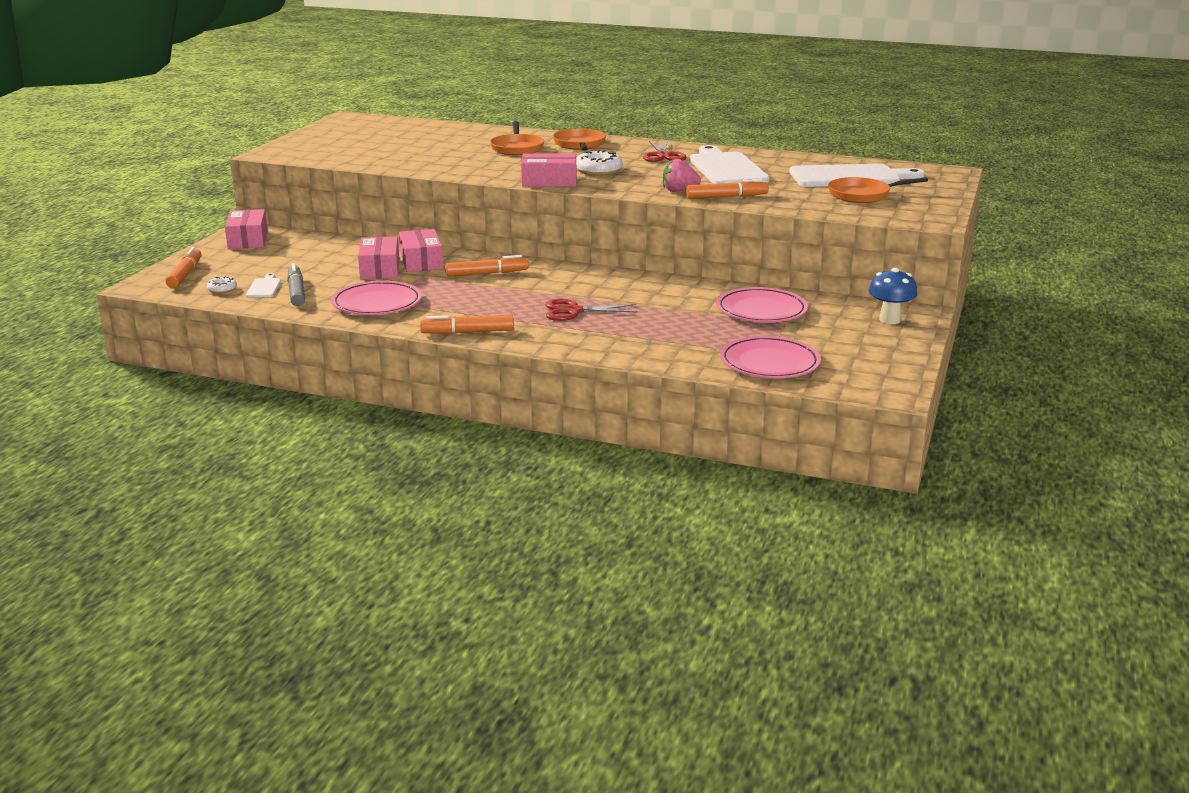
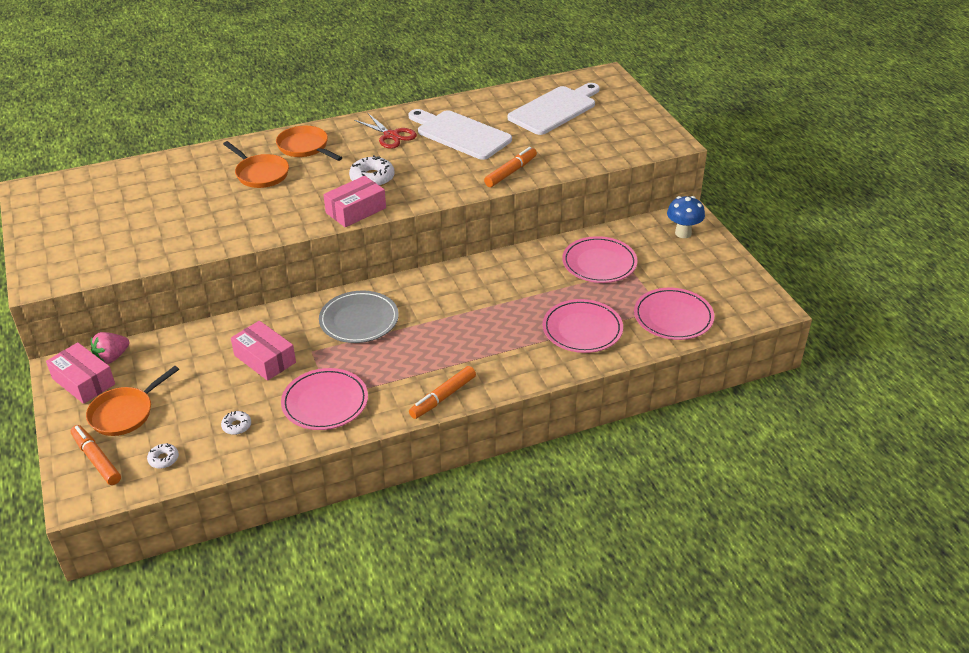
camera: 40 degrees left, 15 degrees up
white cutting board [246,273,281,298] -> none
grey marker [287,263,305,306] -> white donut [221,411,251,435]
pink box [399,229,443,272] -> none
orange marker [445,255,529,277] -> grey plate [319,291,399,343]
red scissors [545,299,638,321] -> none
pink strawberry [663,159,701,192] -> pink strawberry moved to [91,332,129,364]
orange pan [828,177,928,203] -> orange pan moved to [86,366,179,436]
none -> pink plate [543,299,623,353]

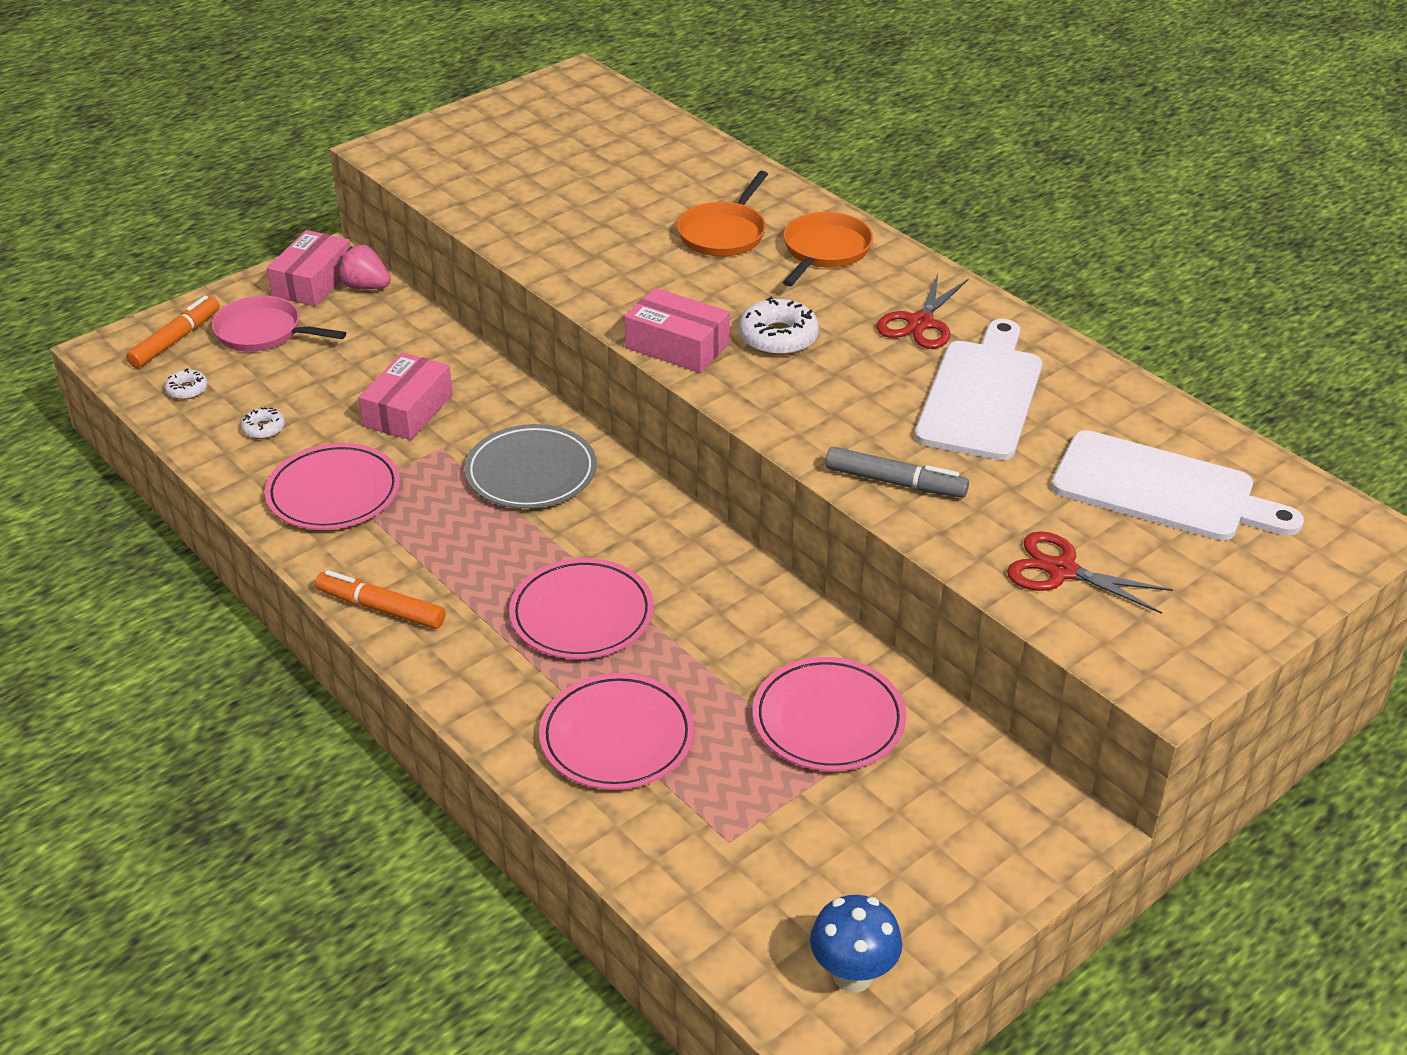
camera: 70 degrees right, 0 degrees up
orange pan [86,366,179,436] -> pink pan [212,296,346,352]
orange marker [484,147,537,187] -> grey marker [826,447,969,498]
pink plate [634,288,714,340] -> pink plate moved to [509,558,654,659]
blue mushroom [667,196,705,238] -> blue mushroom moved to [810,895,902,993]
none -> red scissors [1007,531,1173,614]

